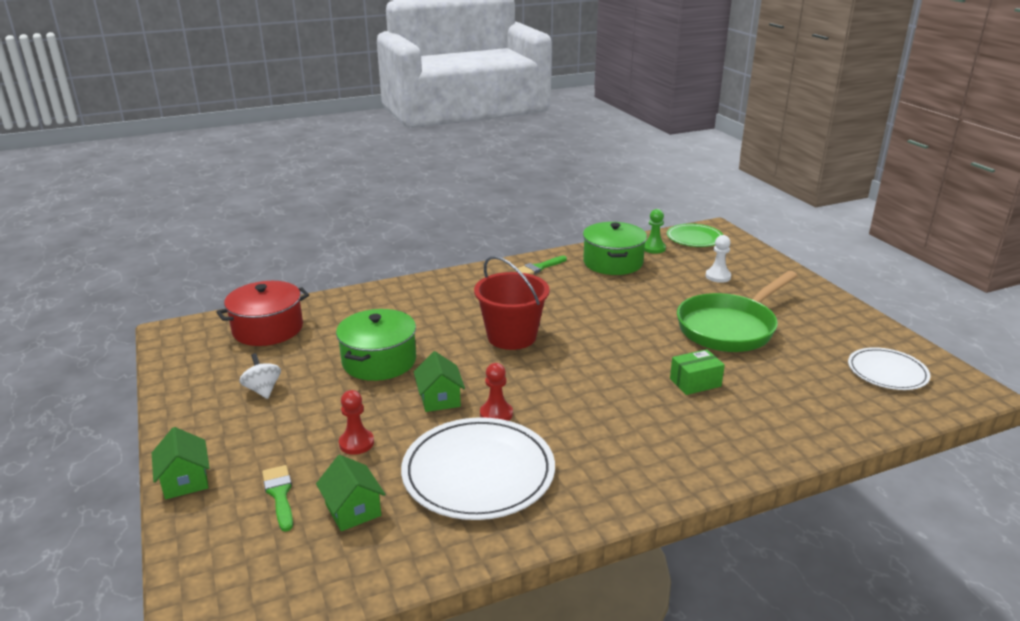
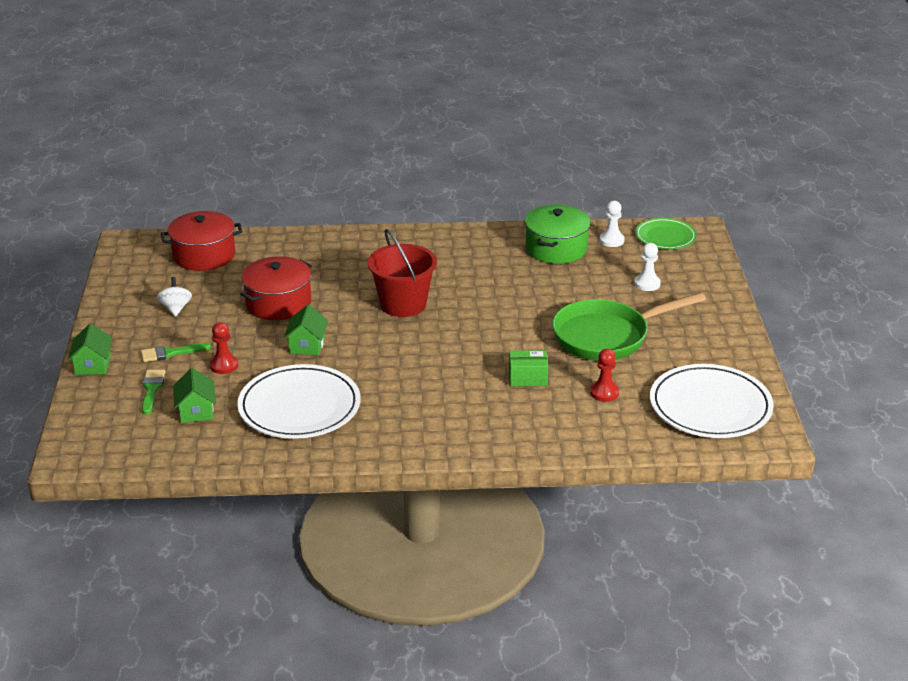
camera: 20 degrees right, 5 degrees up
green pot [336,309,416,381] -> red pot [240,256,312,320]
red pawn [480,363,513,421] -> red pawn moved to [590,349,619,402]
green brush [515,256,567,275] -> green brush moved to [141,343,211,362]
green pawn [644,209,666,254] -> white pawn [600,201,624,247]
white plate [848,347,931,390] -> white plate [650,364,774,438], size x1.69

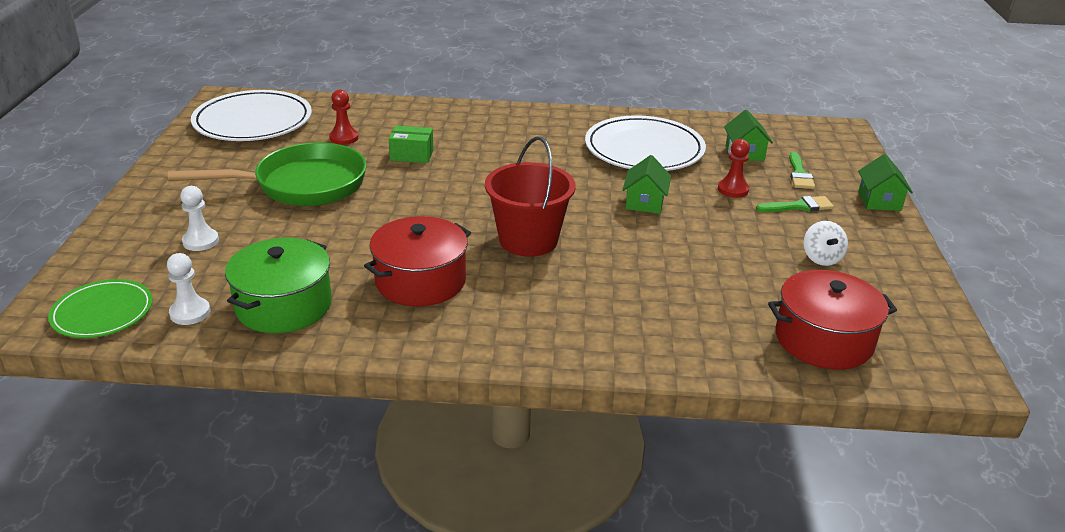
camera: 175 degrees left, 0 degrees up
red pot [240,256,312,320] -> red pot moved to [364,216,471,306]

